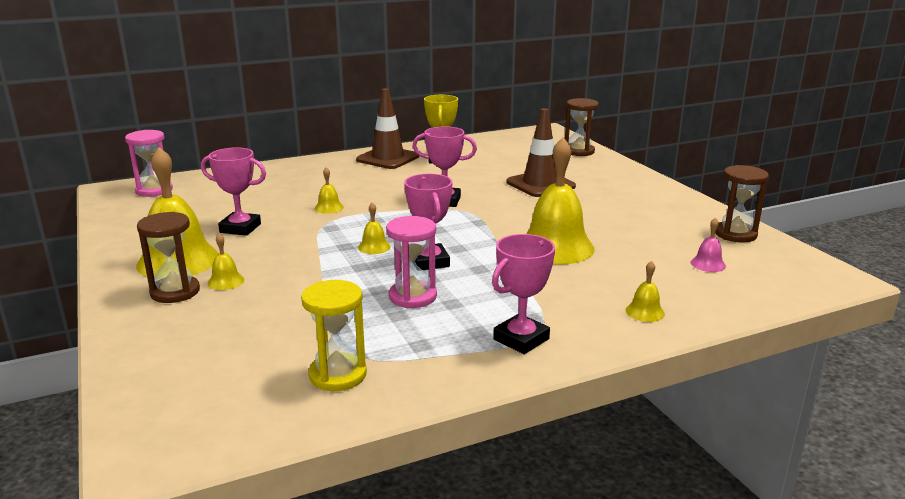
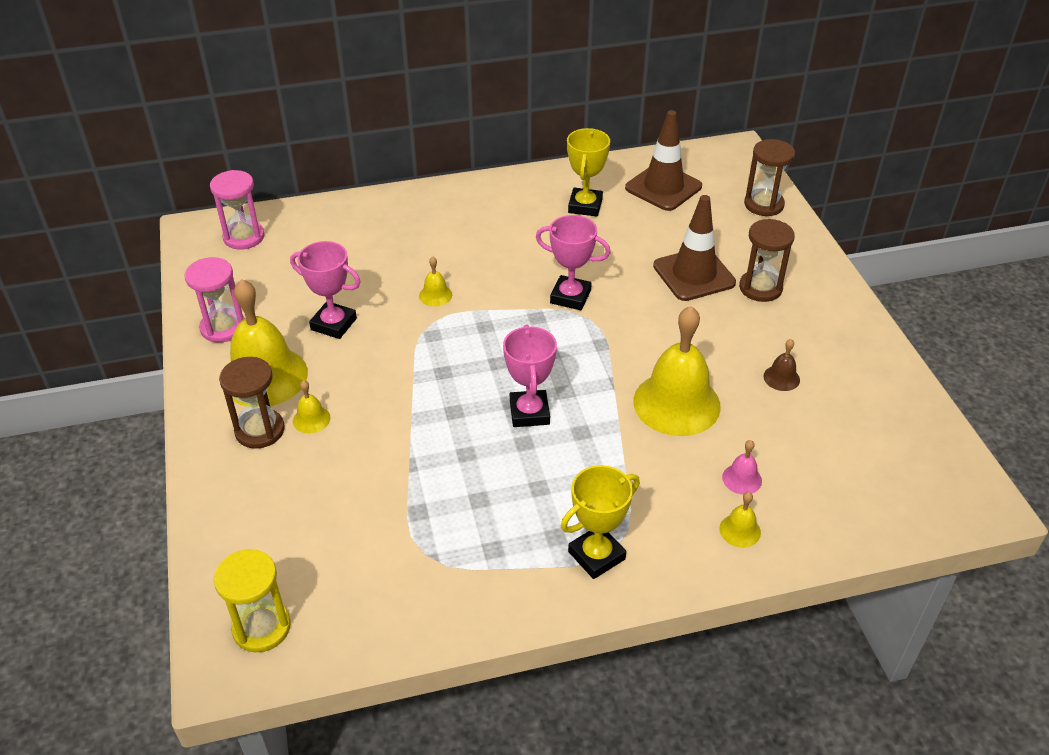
camera: 10 degrees right, 20 degrees up
yellow hourglass [301,280,367,391] -> yellow hourglass moved to [214,549,291,653]
brown traffic cone [356,88,419,169] -> brown traffic cone moved to [625,110,702,211]
yellow bell [358,202,391,254] -> none
pink hourglass [386,216,437,308] -> pink hourglass moved to [185,257,245,343]
pink trophy [492,234,555,354] -> yellow trophy [561,465,640,579]
pink bell [691,218,726,272] -> pink bell moved to [722,440,762,495]
brown hourglass [715,165,769,242] -> brown hourglass moved to [739,219,795,302]
none -> brown bell [763,339,800,391]

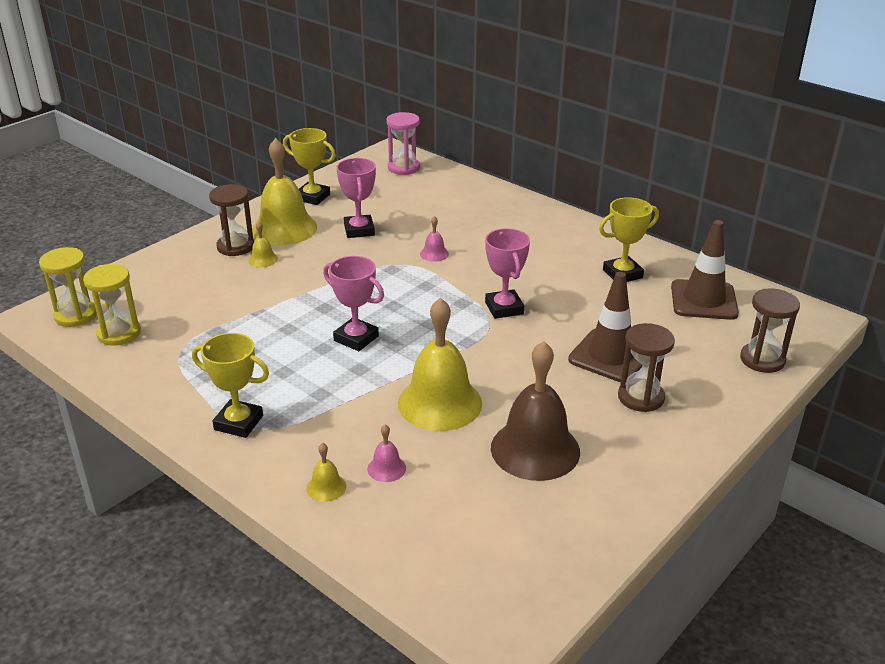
camera: 55 degrees right, 10 degrees down
pink hourglass [185,257,245,343] -> yellow trophy [283,128,336,205]
yellow bell [419,256,452,306] -> pink bell [420,216,449,262]
pink trophy [503,325,557,427] -> pink trophy turned 75 degrees clockwise [323,256,384,351]
brown bell [763,339,800,391] -> brown bell [491,341,580,481], size x2.36
none -> yellow hourglass [83,264,141,346]

